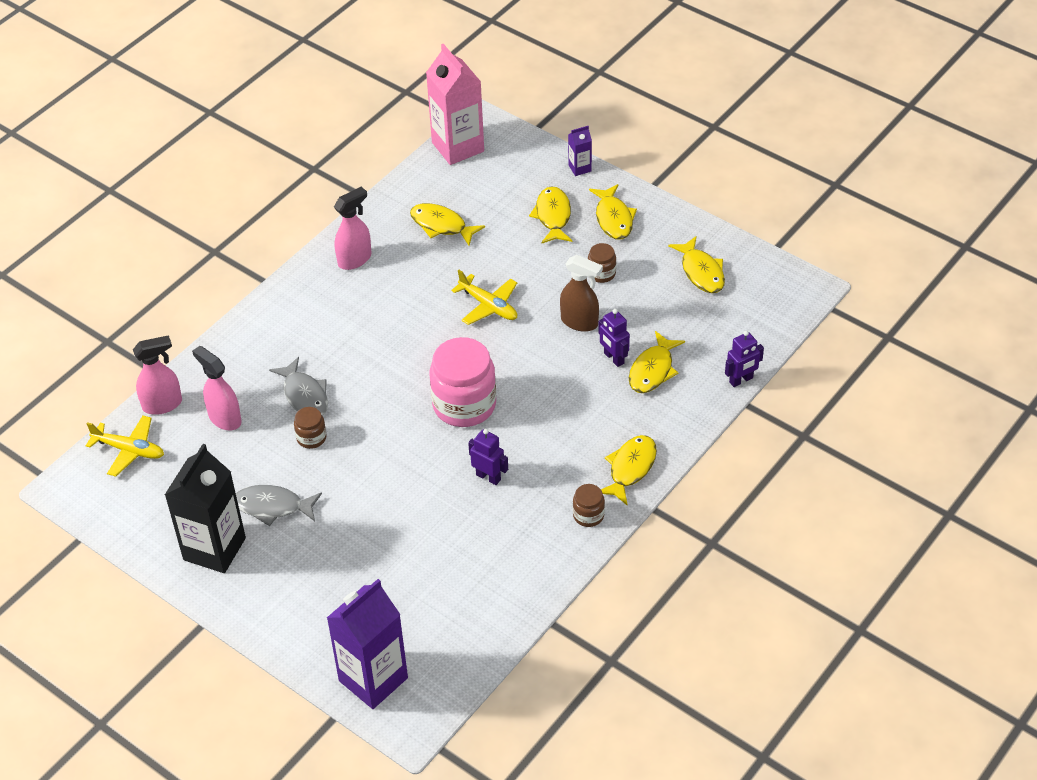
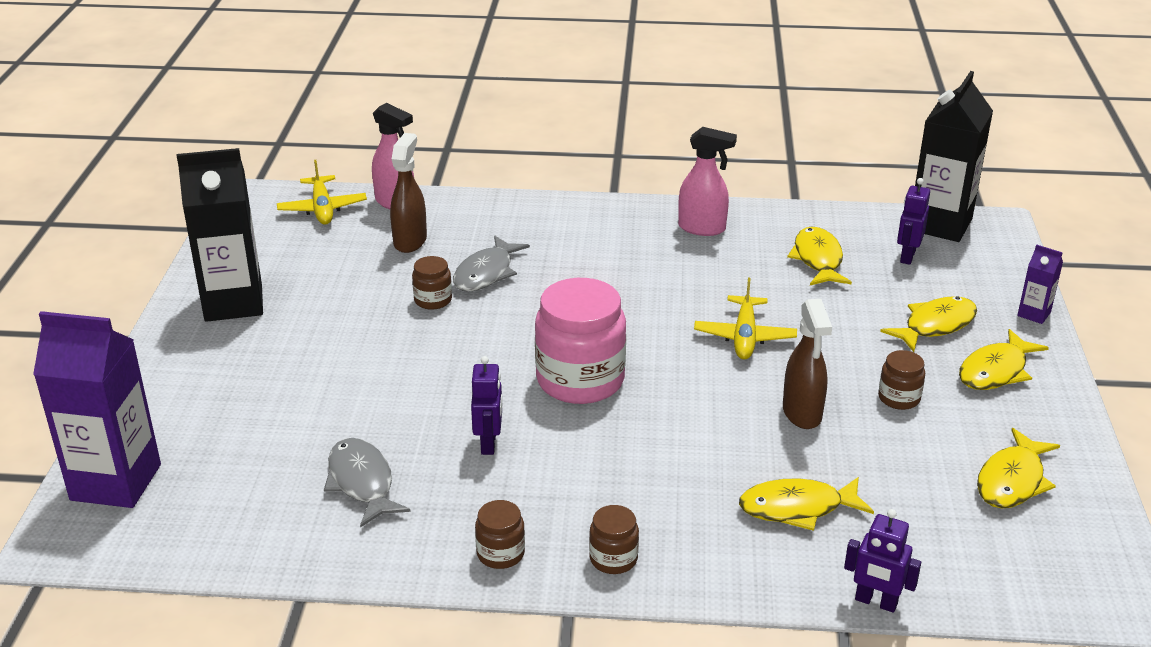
camera: 55 degrees right, 15 degrees down
pink spray bottle [192,346,242,430] -> brown spray bottle [390,133,427,253]
grey fish [236,485,322,526] -> grey fish moved to [324,438,411,528]
pink carton [426,44,484,165] -> black carton [915,71,993,242]
purple robot [598,309,630,367] -> purple robot moved to [897,178,930,265]
yellow fish [601,435,657,506] -> brown jar [589,505,639,574]

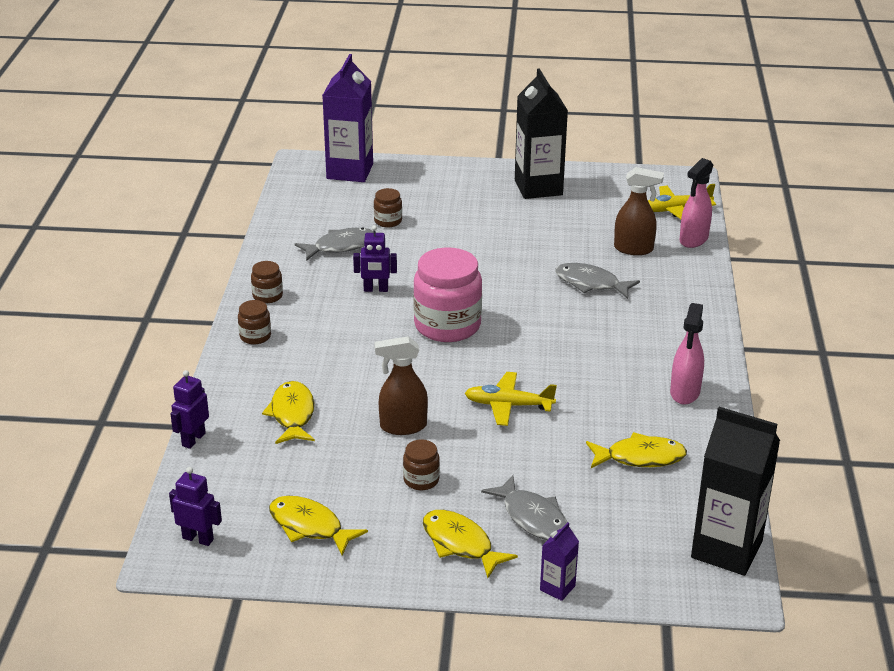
camera: 90 degrees right, 0 degrees up
brown jar [412,256,452,310] -> brown jar moved to [374,188,402,227]
yellow fish [880,296,977,352] -> grey fish [481,475,567,540]
purple robot [897,178,930,265] -> purple robot moved to [169,467,222,546]

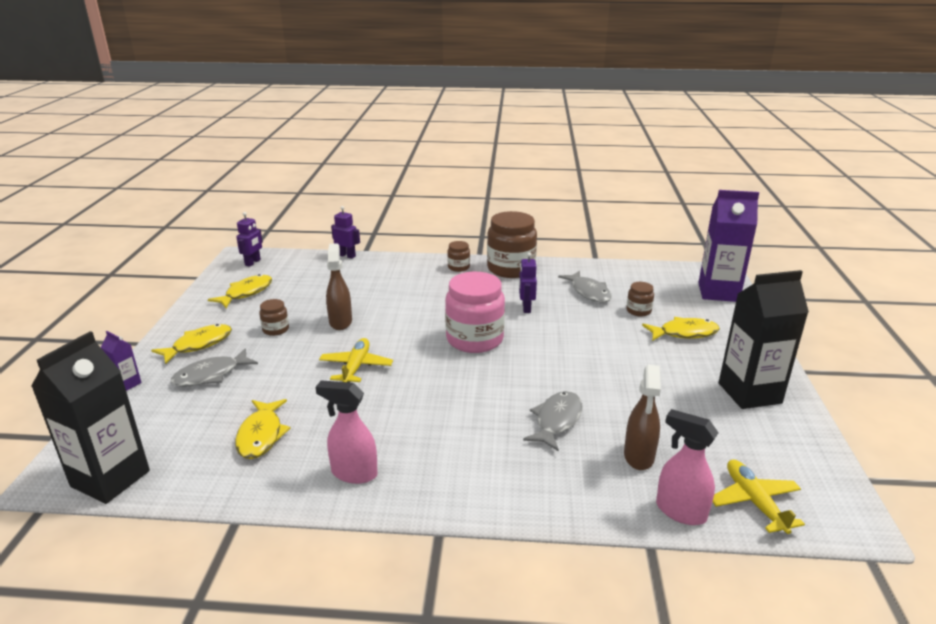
camera: 90 degrees right, 5 degrees down
brown jar [251,261,283,303] -> brown jar [487,211,537,278], size x2.14
yellow fish [262,381,315,444] -> yellow fish moved to [642,317,720,341]

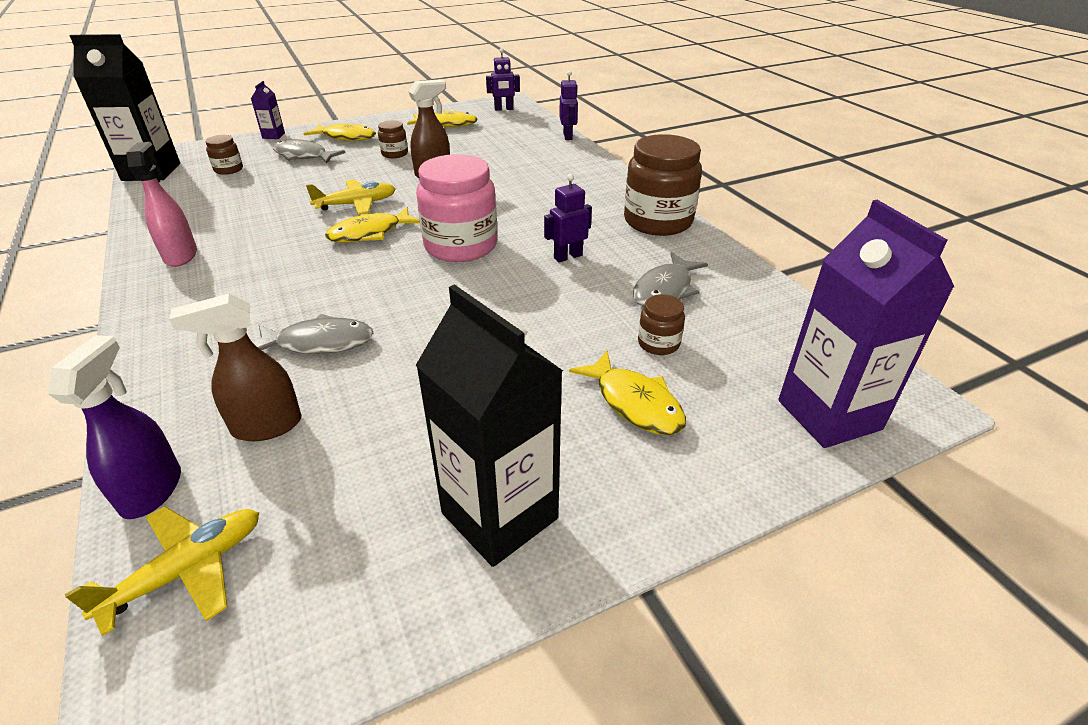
camera: 60 degrees right, 10 degrees up
yellow fish [235,399,291,459] -> yellow fish moved to [325,207,420,243]
brown jar [447,241,470,272] -> brown jar moved to [205,135,243,175]
pink spray bottle [656,409,719,525] -> purple spray bottle [48,335,181,519]

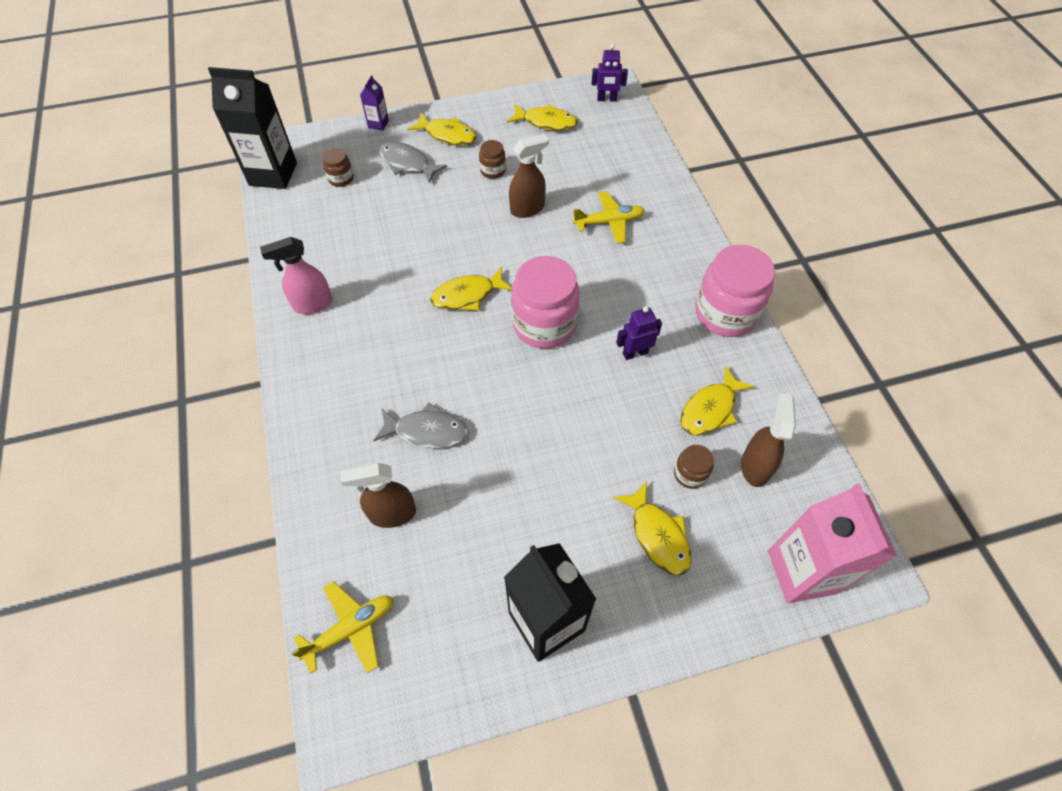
camera: 10 degrees right, 20 degrees up
purple spray bottle [48,335,181,519] -> none
pink spray bottle [126,142,197,267] -> pink spray bottle turned 105 degrees counterclockwise [260,237,333,314]
yellow plane [306,179,396,215] -> yellow plane moved to [573,191,645,244]
purple robot [559,71,578,140] -> none
brown jar [624,134,702,236] -> pink jar [695,245,775,337]
grey fish [633,252,708,307] -> yellow fish [680,366,754,435]
purple carton [778,200,954,448] -> pink carton [768,483,897,603]
none -> brown spray bottle [741,393,796,487]

